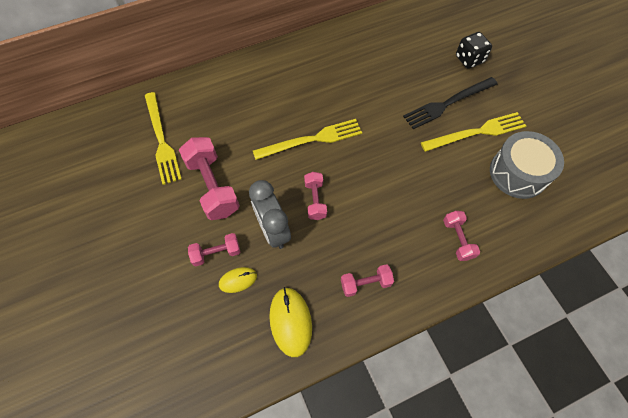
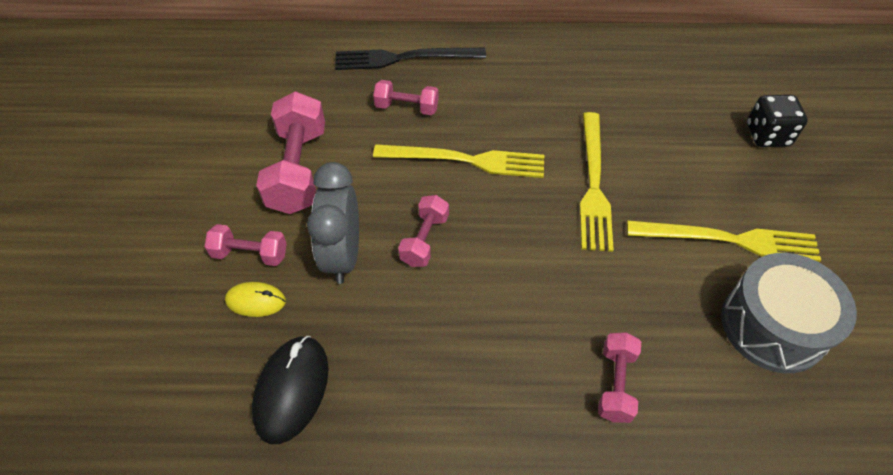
camera: 25 degrees right, 10 degrees down
yellow fork [145,92,182,185] -> yellow fork moved to [580,112,614,252]
yellow mouse [269,287,312,357] -> black mouse [252,336,328,444]
pink dumbbell [341,264,394,297] -> pink dumbbell moved to [373,80,439,115]
black fork [403,77,498,129] -> black fork moved to [335,48,486,70]

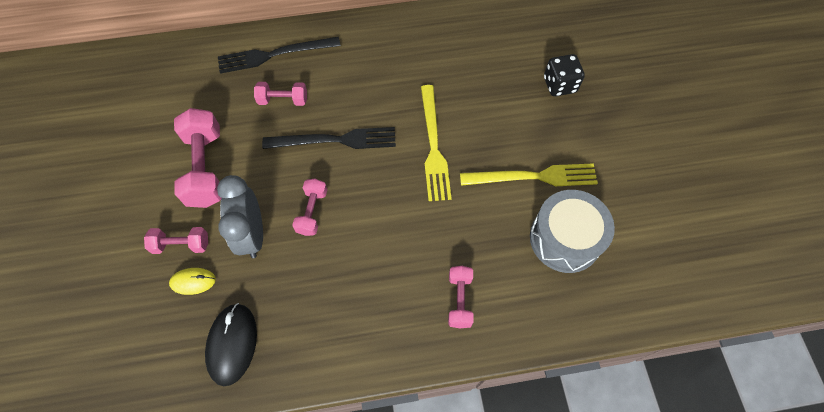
camera: 10 degrees left, 10 degrees up
yellow fork [373,144,544,178] -> black fork [262,127,396,149]

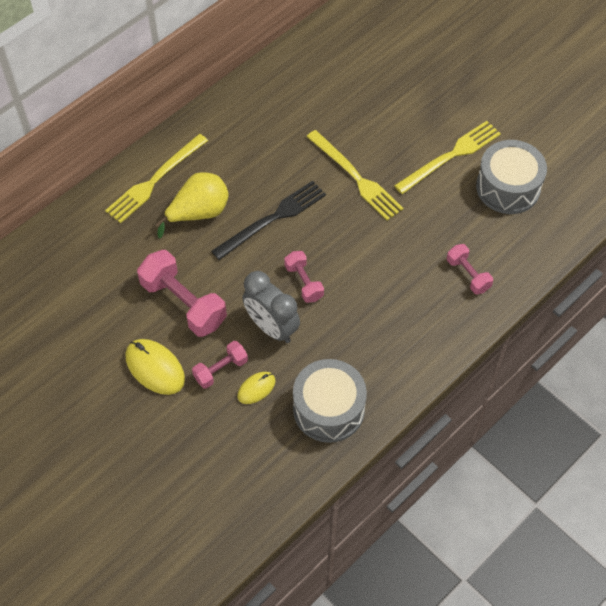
camera: 35 degrees left, 5 degrees down
black mouse [205,303,257,386] -> grey drum [293,359,367,443]
black fork [218,37,341,74] -> yellow fork [105,134,208,223]
pink dumbbell [254,82,307,106] -> yellow pear [155,172,229,238]
black dice [544,54,585,96] -> none
none -> yellow mouse [125,339,185,395]

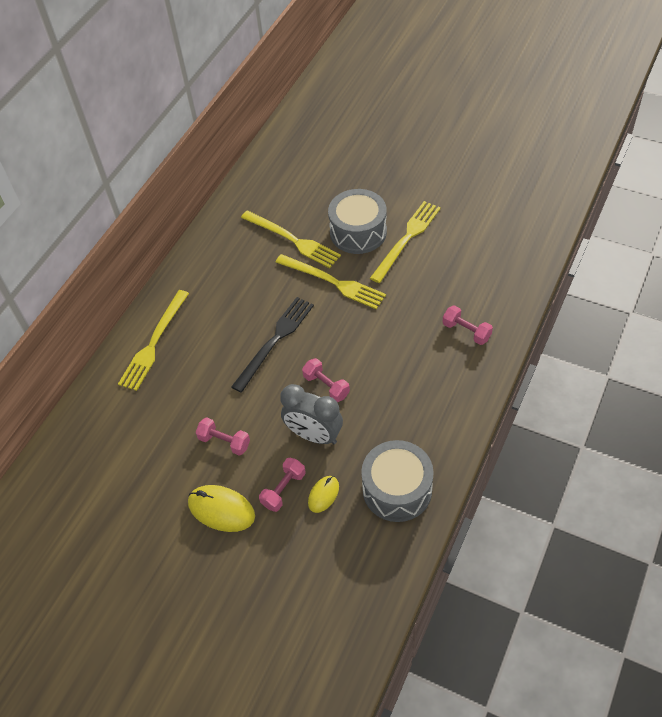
camera: 15 degrees left, 5 degrees down
pink dumbbell [137,250,227,337] -> pink dumbbell [196,417,250,456], size x0.56
yellow pear [155,172,229,238] -> none
grey drum [476,140,547,214] -> grey drum moved to [328,189,387,254]
none -> yellow fork [241,210,341,268]

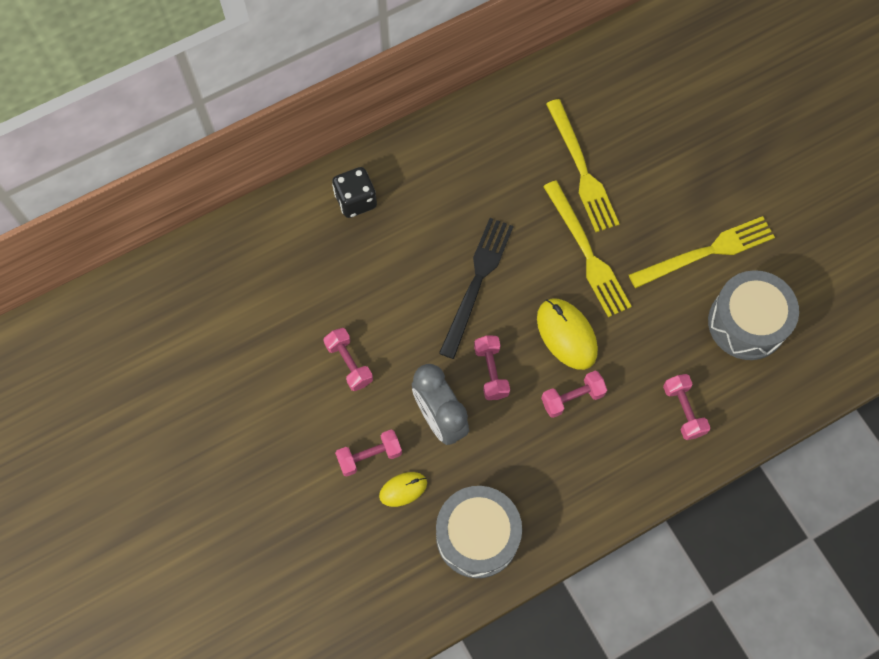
camera: 30 degrees right, 15 degrees up
yellow fork [118,290,189,391] -> black dice [332,167,377,218]
yellow mouse [188,485,255,532] -> yellow mouse moved to [537,298,598,370]
black fork [231,297,314,393] -> black fork turned 45 degrees counterclockwise [439,218,513,359]
grey drum [328,189,387,254] -> grey drum moved to [708,270,799,360]
none -> pink dumbbell [541,371,607,418]

